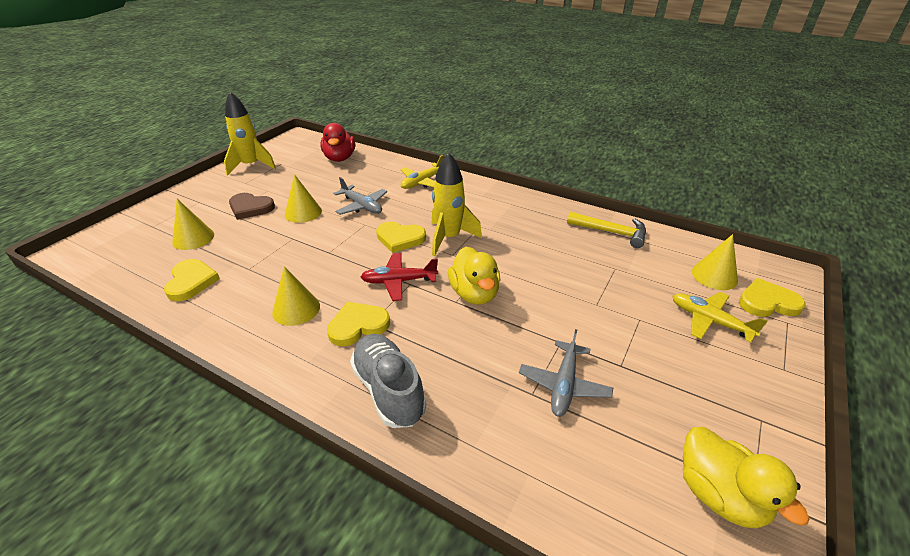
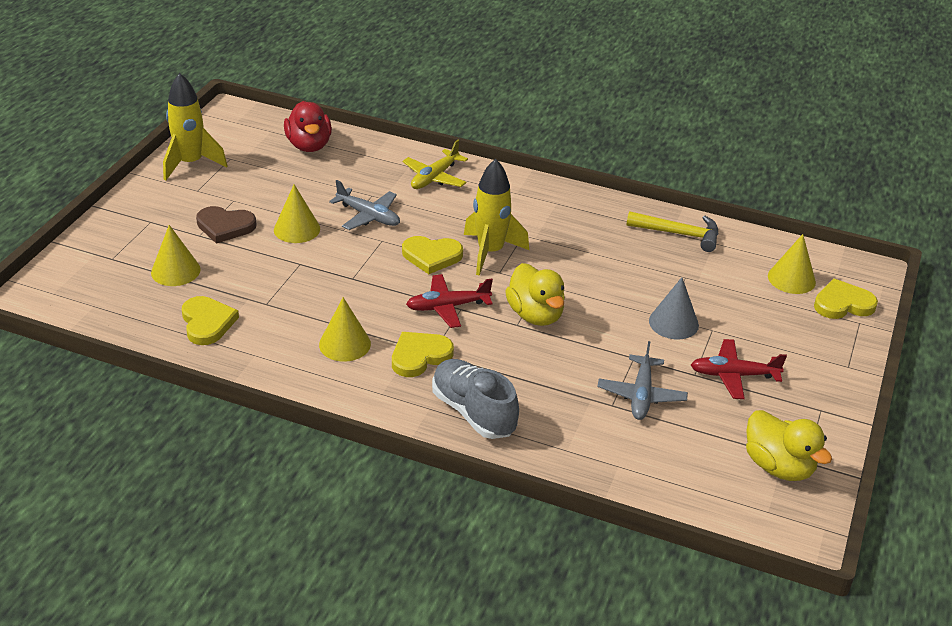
camera: 10 degrees left, 0 degrees up
yellow plane [673,292,768,342] -> none
none -> grey cone [649,277,699,339]
none -> red plane [691,339,787,399]

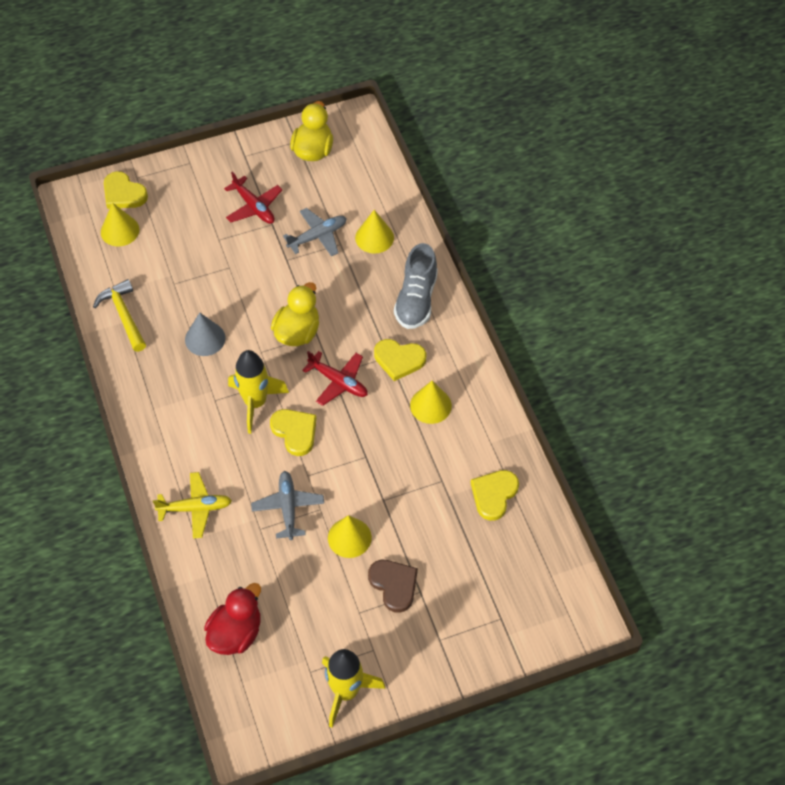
camera: 130 degrees left, 20 degrees up
yellow cone [151,225,201,286] -> yellow cone moved to [355,210,394,254]
grey cone [649,277,699,339] -> grey cone moved to [185,313,225,356]

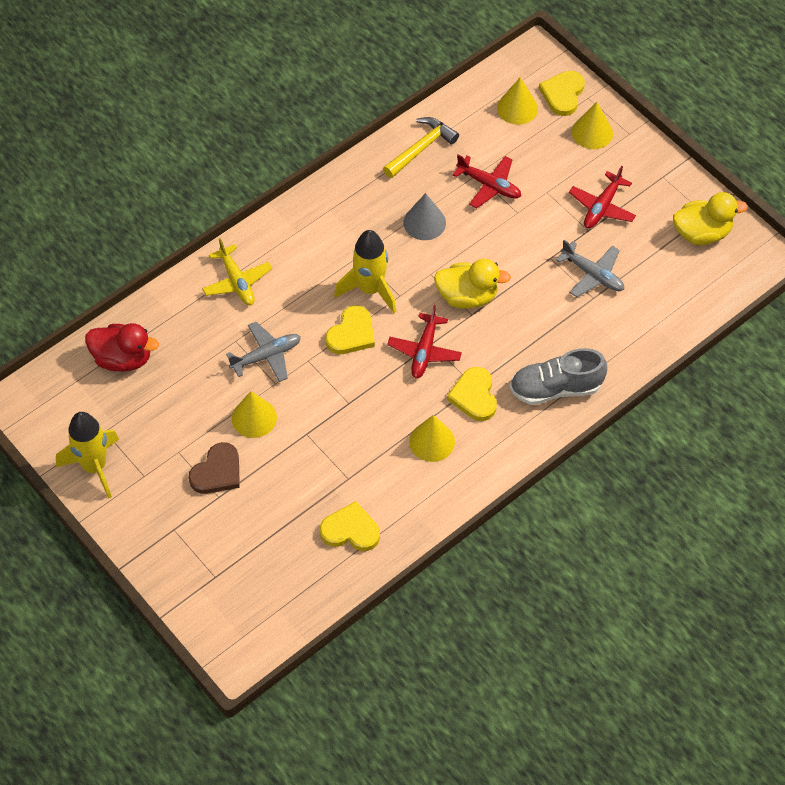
camera: 70 degrees right, 0 degrees up
yellow cone [355,210,394,254] -> yellow cone moved to [572,102,613,149]
none -> red plane [452,154,521,208]

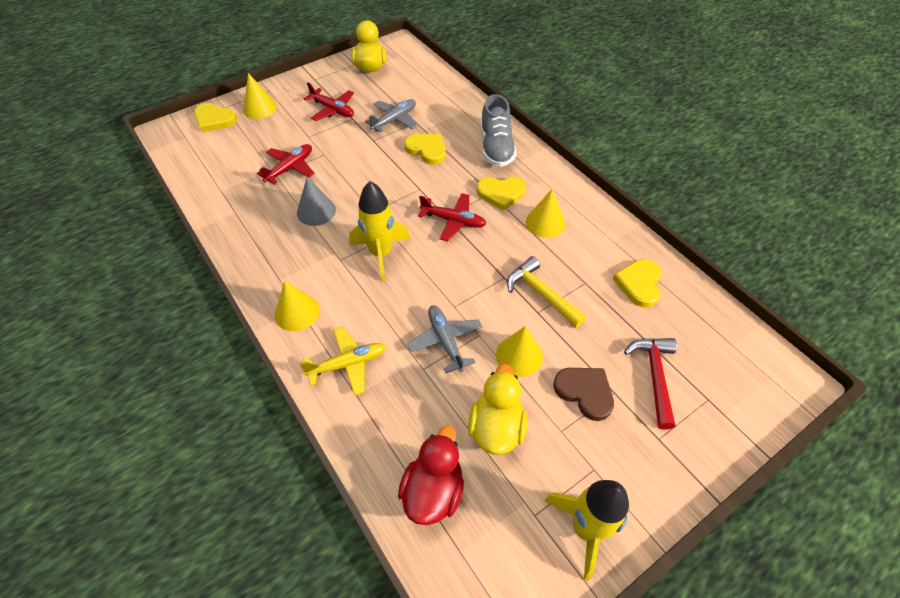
camera: 85 degrees left, 5 degrees down
yellow heart [325,305,375,354] -> yellow heart moved to [404,133,446,165]
yellow hammer [383,117,459,178] -> yellow hammer moved to [507,256,586,327]
yellow duck [434,259,511,309] -> yellow duck moved to [468,364,527,455]
yellow cone [497,77,538,125] -> yellow cone moved to [275,281,320,331]
none -> red hammer [624,338,677,430]

